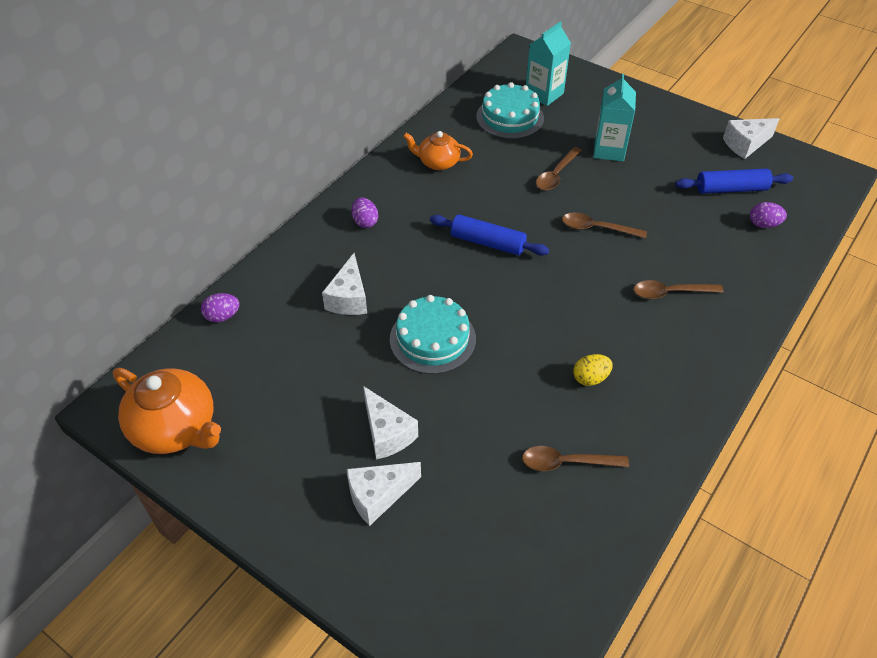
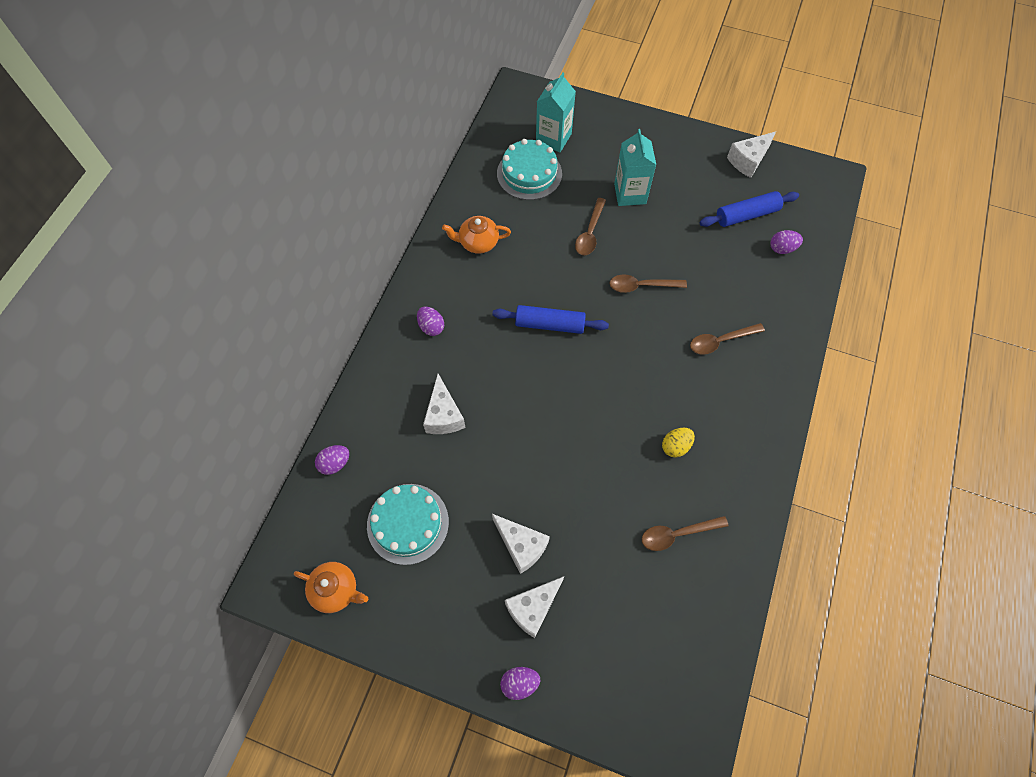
camera: 15 degrees left, 15 degrees up
orange teapot [113,368,221,454] -> orange teapot [294,562,368,613], size x0.61
turquoise cake [390,295,476,374] -> turquoise cake moved to [367,484,449,565]
none -> purple egg [500,667,540,700]

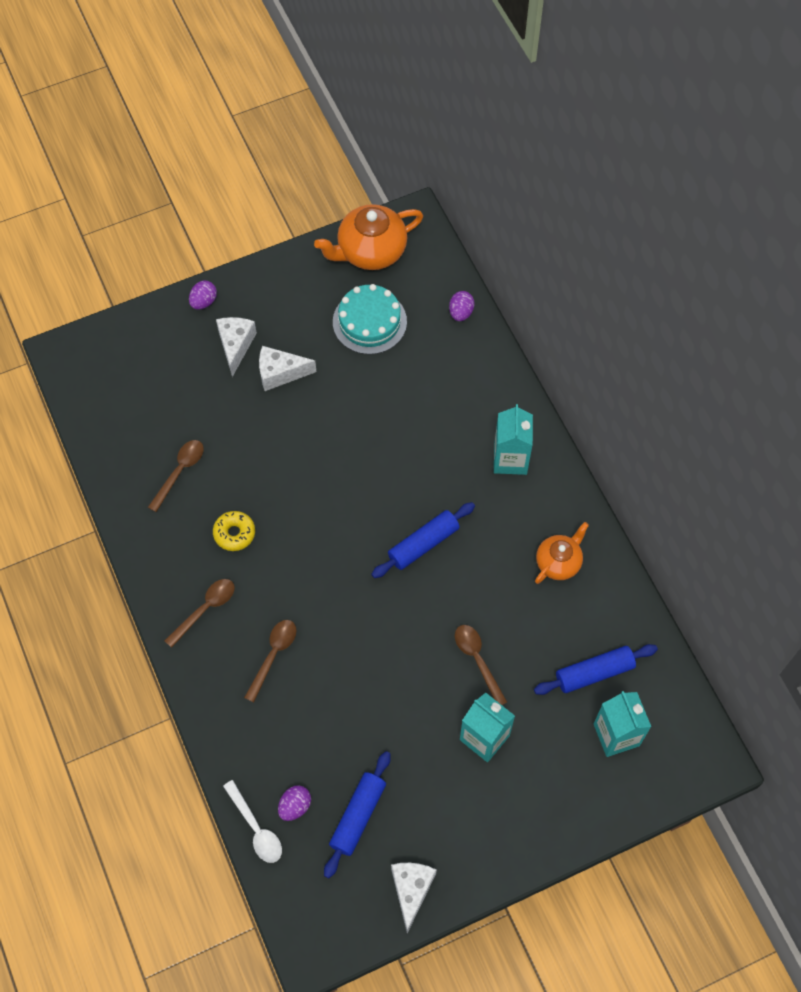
camera: 135 degrees right, 0 degrees up
orange teapot [294,562,368,613] -> orange teapot [314,204,423,270], size x1.64
purple egg [417,307,444,336] -> turquoise carton [494,404,533,475]
white cheese [423,374,466,434] -> none
turquoise cake [497,139,562,200] -> blue rolling pin [534,644,658,695]
brown spoon [609,274,687,293] -> brown spoon moved to [164,579,235,648]
yellow egg [662,428,695,457] -> yellow donut [213,511,255,551]
none -> white spoon [223,780,282,863]

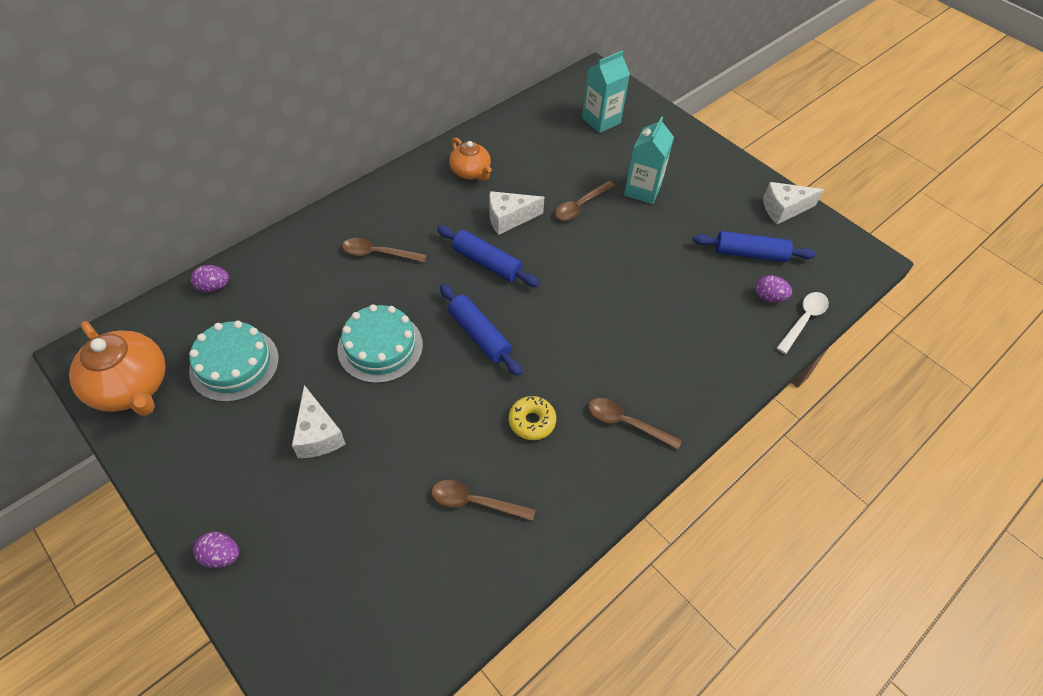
camera: 110 degrees left, 10 degrees down
white cheese [216,317,257,377] -> white cheese moved to [489,191,544,235]
brown spoon [244,620,296,702] -> brown spoon moved to [342,238,427,263]
turquoise carton [494,404,533,475] -> none
blue rolling pin [534,644,658,695] -> blue rolling pin moved to [440,284,522,376]
orange teapot [535,522,589,584] -> orange teapot turned 150 degrees counterclockwise [450,137,492,181]
none -> turquoise cake [337,304,423,383]

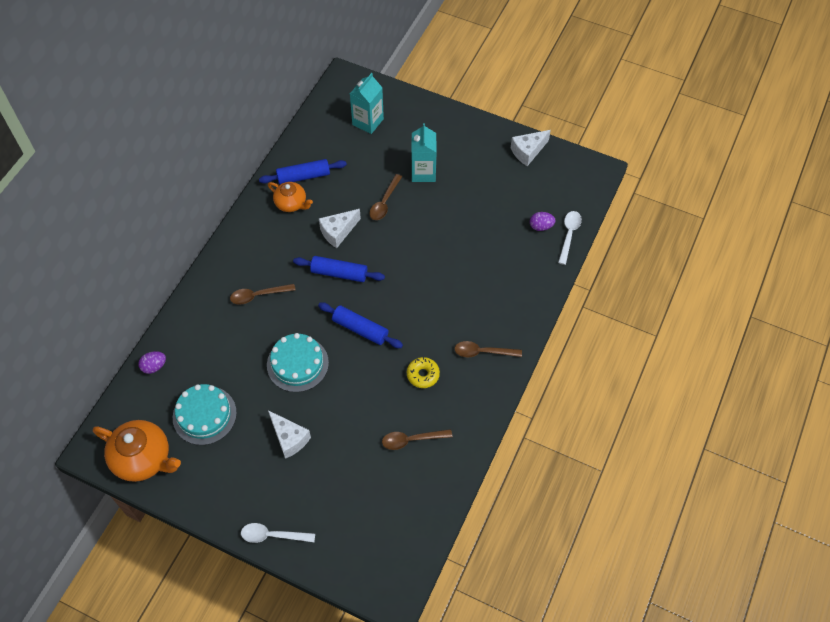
camera: 20 degrees left, 5 degrees up
purple egg [193,532,239,568] -> white spoon [241,523,315,543]
blue rolling pin [693,231,816,262] -> blue rolling pin moved to [259,159,347,185]

